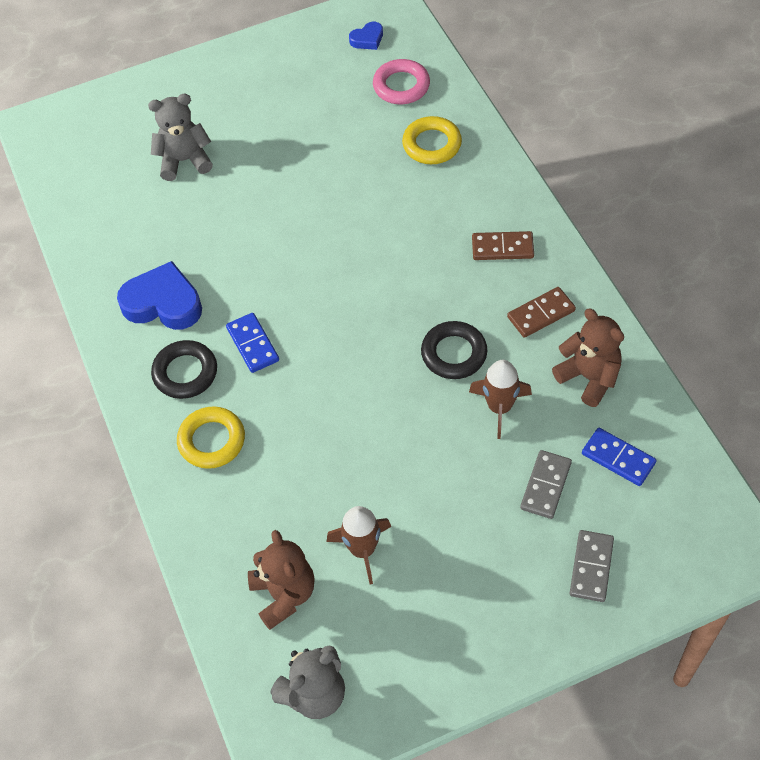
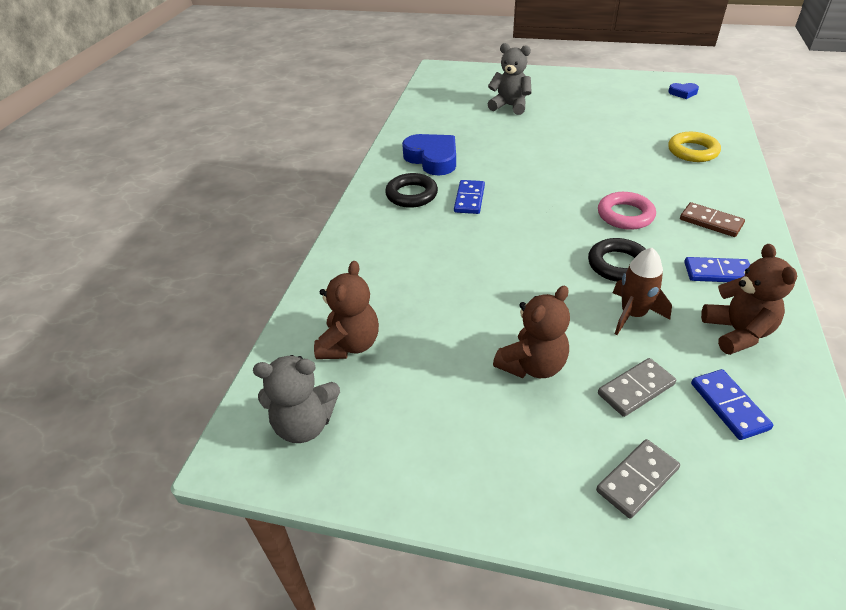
camera: 35 degrees right, 15 degrees down
yellow ring [177,406,245,469] -> none
brown rocket [327,506,391,585] -> none
pink ring [373,59,430,104] -> pink ring moved to [598,192,656,230]
brown domino [507,287,576,338] -> blue domino [684,257,750,282]
none -> brown teddy bear [493,286,570,378]

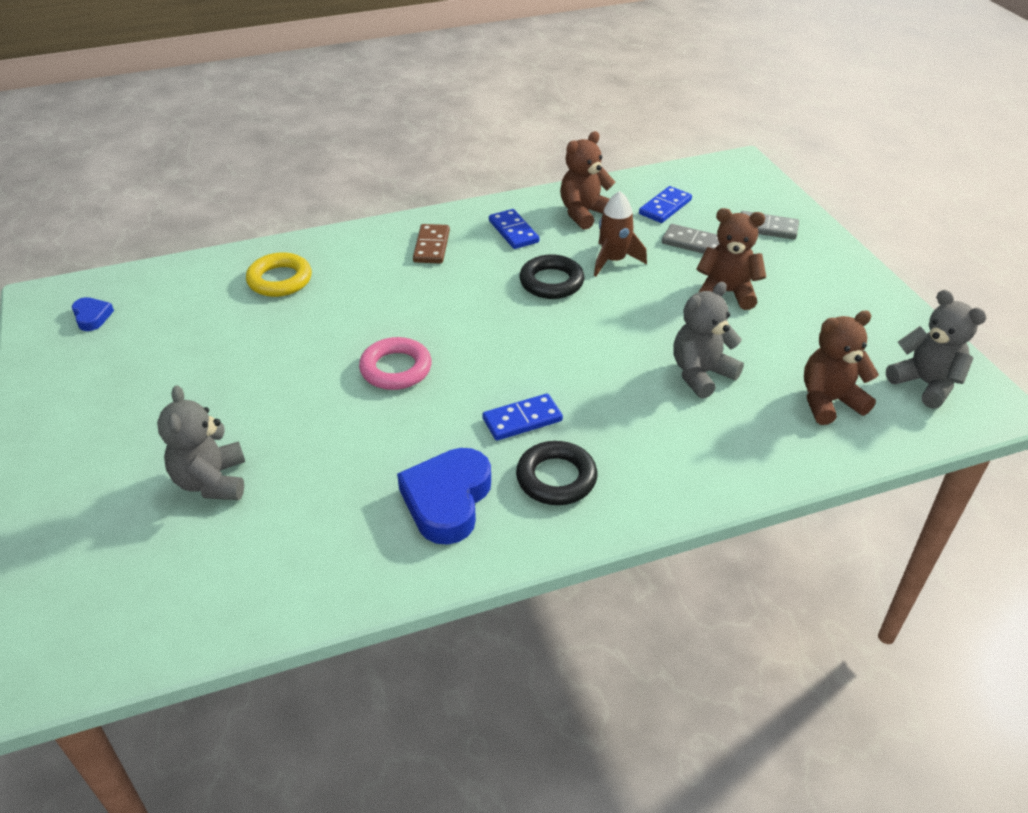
camera: 125 degrees left, 0 degrees up
pink ring [598,192,656,230] -> pink ring moved to [359,337,432,390]
none -> grey teddy bear [673,282,744,399]

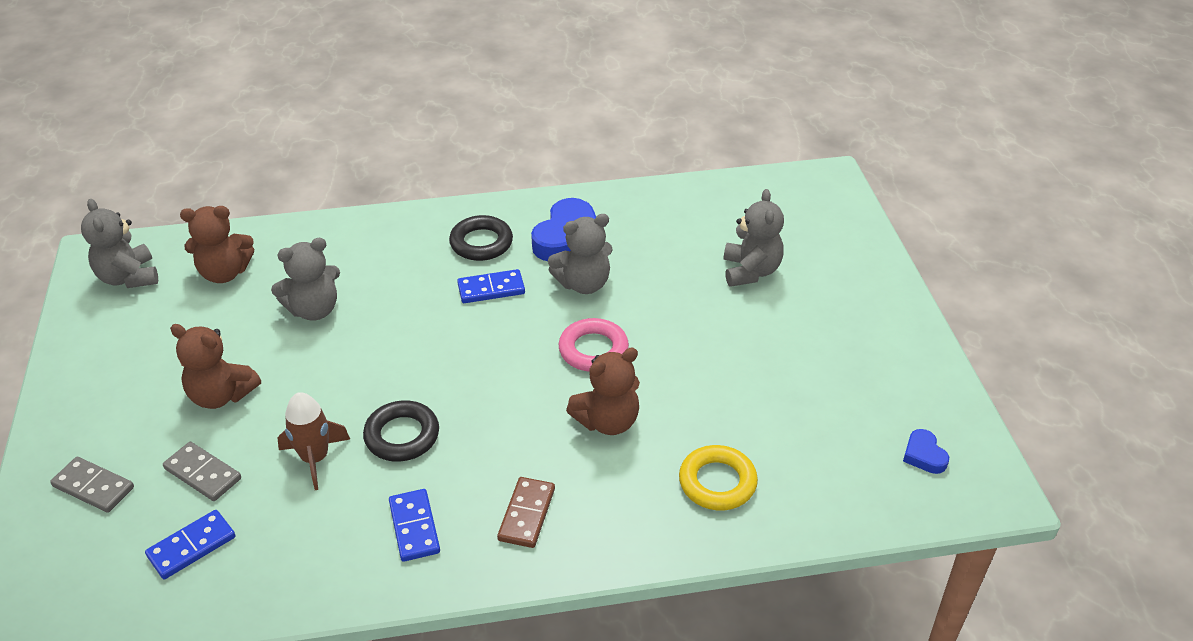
camera: 170 degrees left, 0 degrees up
brown teddy bear [560,131,615,230] -> brown teddy bear moved to [566,347,640,435]
none -> grey teddy bear [548,214,613,294]

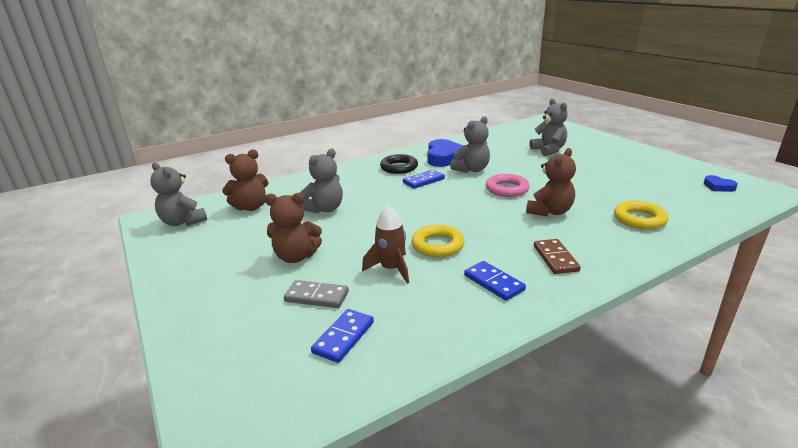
camera: 20 degrees left, 15 degrees down
grey domino [50,457,134,513] -> none
black ring [363,400,439,462] -> yellow ring [412,225,465,257]

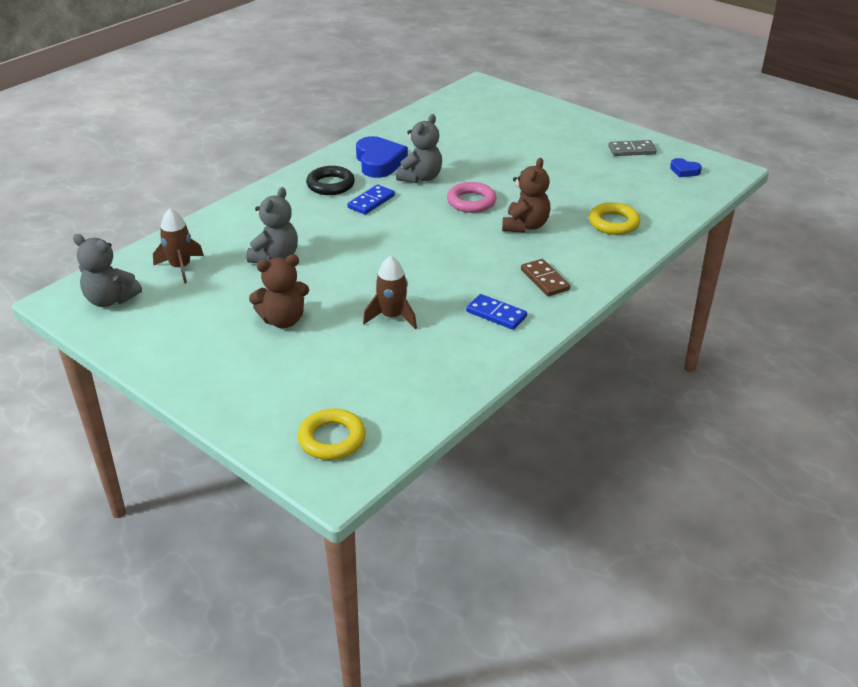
camera: 20 degrees left, 10 degrees up
brown teddy bear [222,149,269,211] -> brown rocket [153,208,204,283]
grey domino [284,280,349,308] -> grey domino moved to [609,140,657,156]
blue domino [311,309,374,363] -> none
yellow ring [412,225,465,257] -> yellow ring moved to [298,408,366,460]
grey teddy bear [529,99,568,156] -> none

